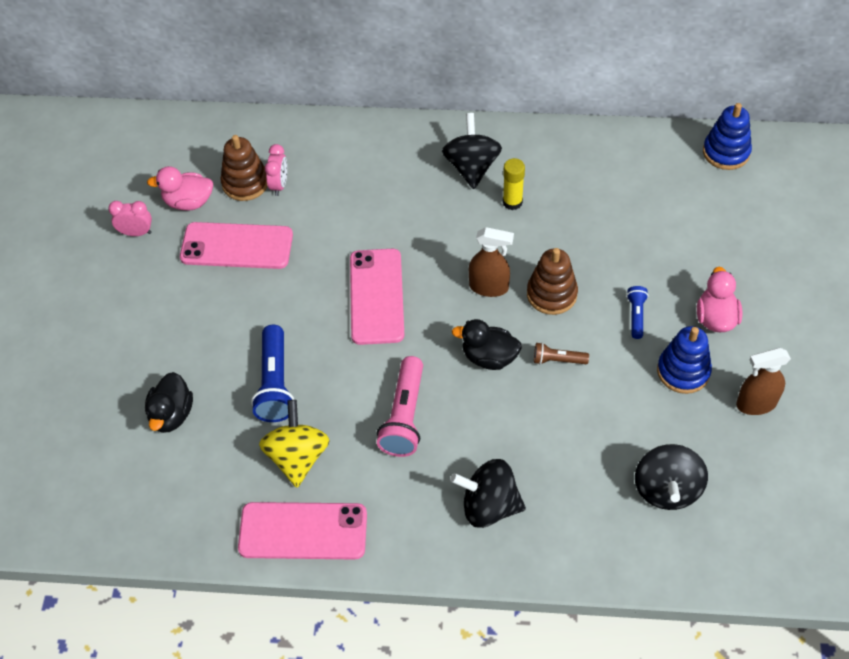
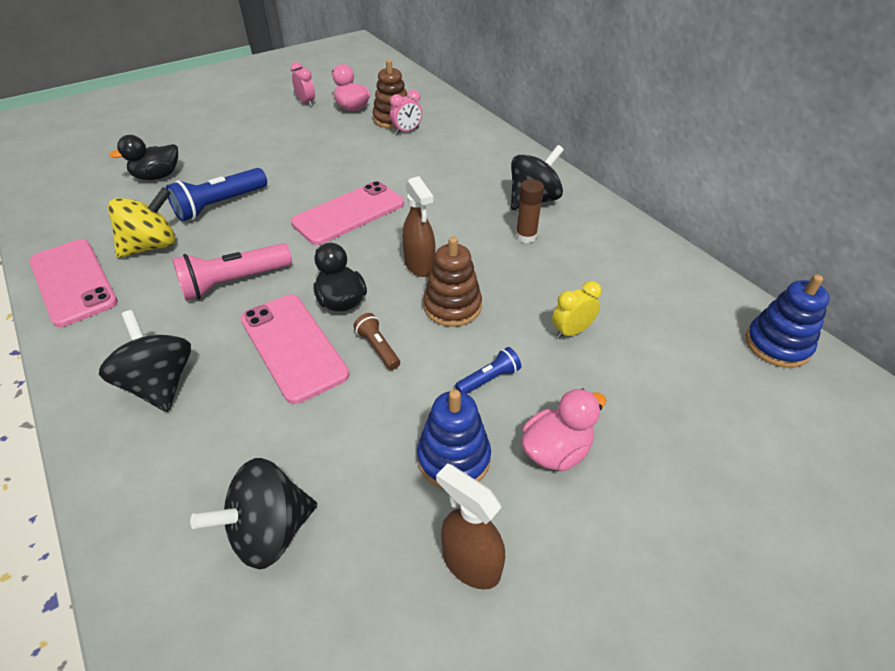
camera: 50 degrees right, 10 degrees down
pink phone [180,222,293,269] -> pink phone moved to [241,294,349,404]
yellow glue stick [503,158,525,210] -> brown glue stick [516,179,544,243]
none -> yellow clock [552,281,602,339]

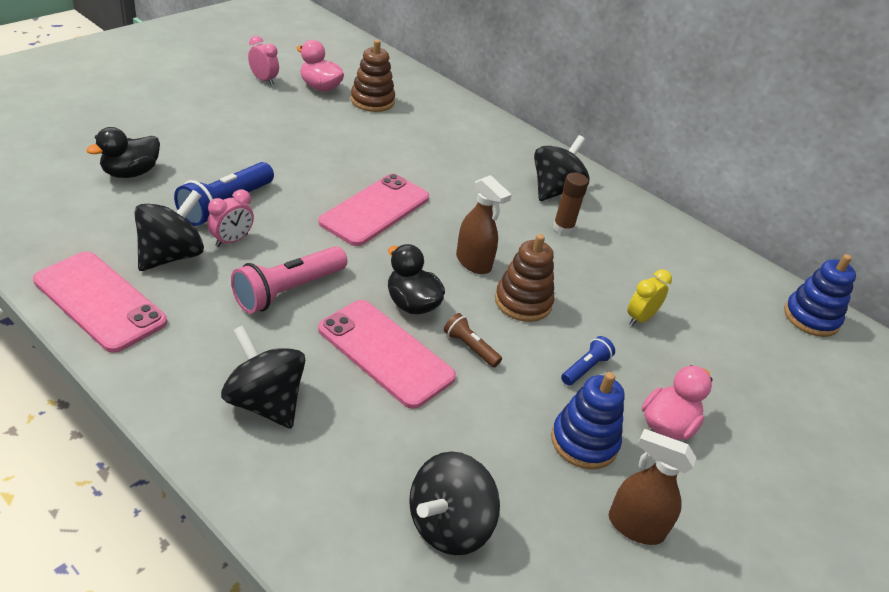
camera: 20 degrees left, 5 degrees down
yellow spinning top [108,187,175,258] -> black spinning top [135,190,204,271]
pink clock [390,90,422,134] -> pink clock moved to [207,189,254,247]

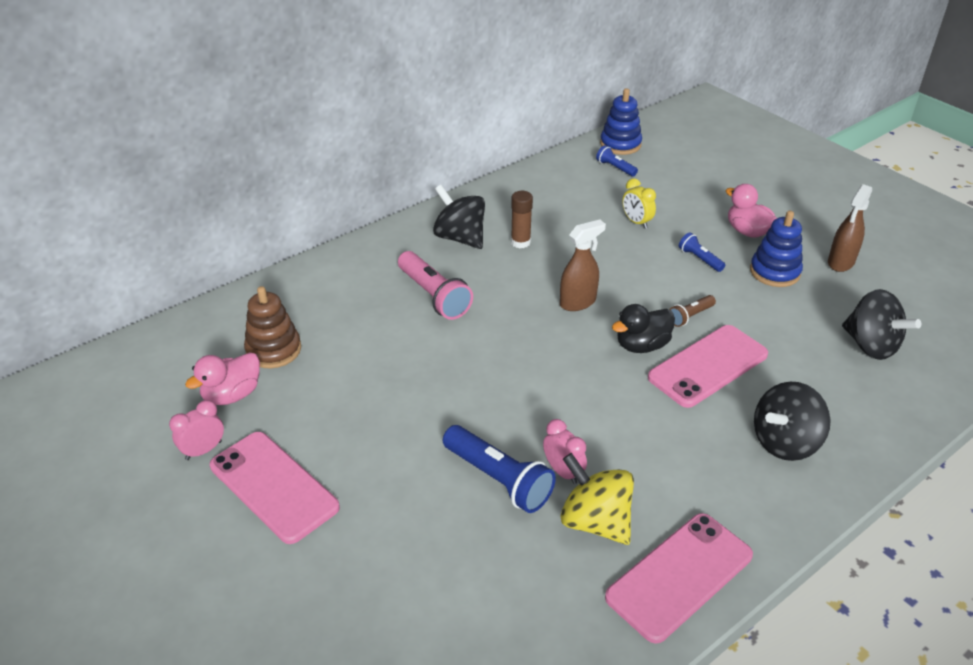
camera: 75 degrees left, 0 degrees up
black duck [86,127,160,178] -> none
black spinning top [135,190,204,271] -> yellow spinning top [560,453,634,545]
pink flashlight [231,246,347,314] -> pink flashlight moved to [398,251,473,320]
pink phone [318,174,429,246] -> pink phone moved to [210,432,340,544]
brown stacking toy [495,234,554,322] -> none
none -> blue flashlight [596,145,638,176]

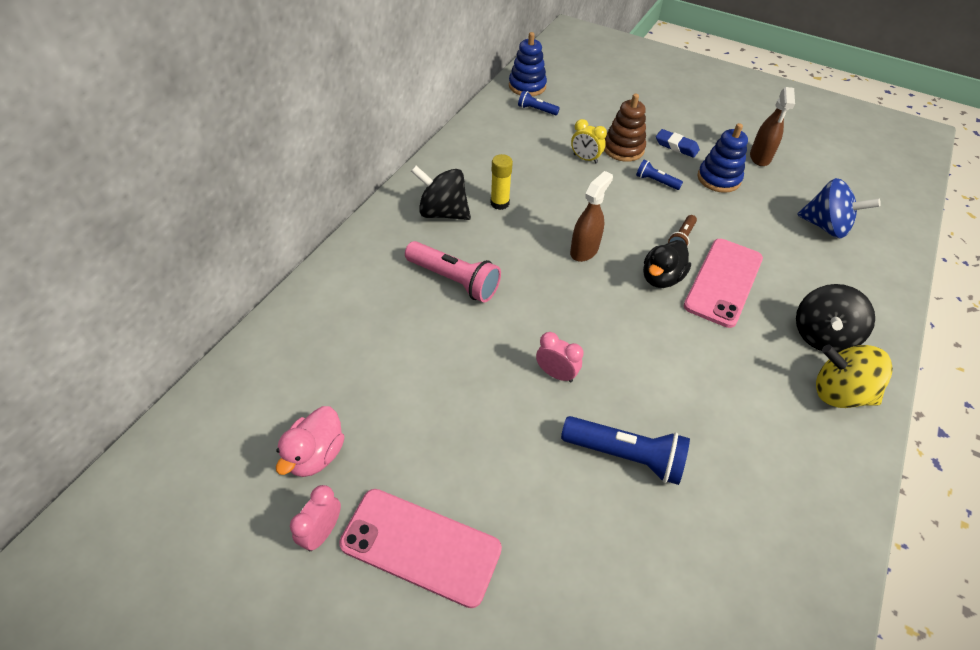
camera: 25 degrees left, 10 degrees up
brown stacking toy [244,286,301,368] -> brown stacking toy moved to [604,94,646,162]
brown glue stick [511,191,533,248] -> yellow glue stick [490,154,513,210]
pink clock [543,419,587,484] -> pink clock moved to [536,332,583,383]
yellow spinning top [560,453,634,545] -> yellow spinning top moved to [816,345,893,408]
pink phone [605,513,753,644] -> none
pink duck [725,184,777,238] -> blue eraser [656,129,700,158]
black spinning top [842,289,921,360] -> blue spinning top [797,178,881,239]

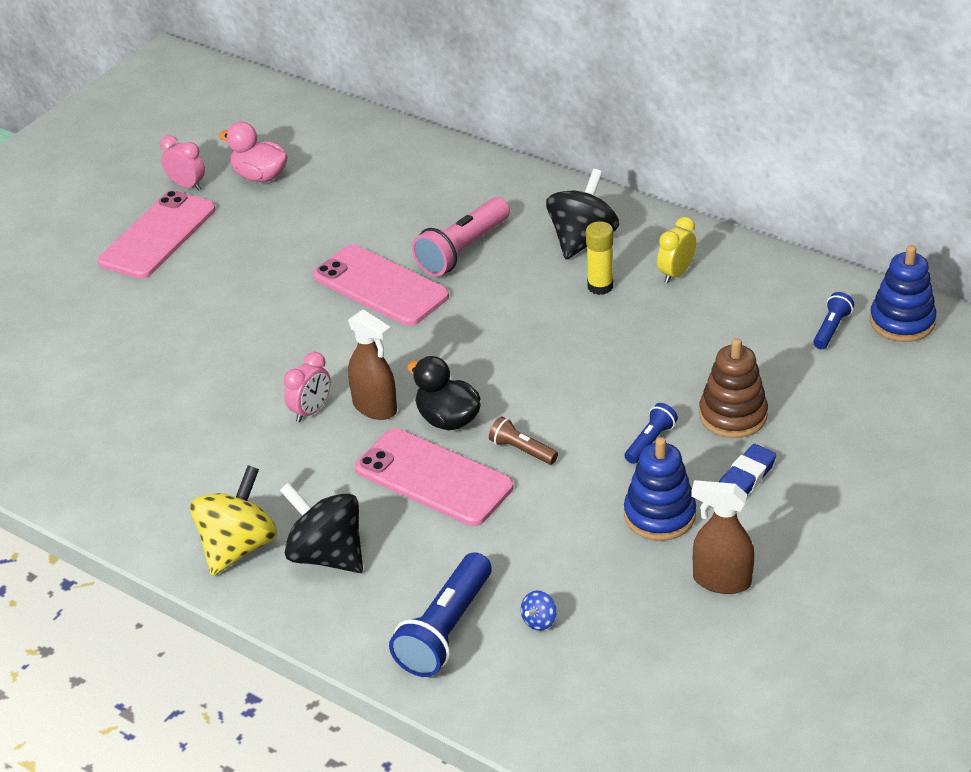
camera: 100 degrees right, 10 degrees down
pink clock [536,332,583,383] -> pink clock moved to [284,352,331,422]
blue flashlight [561,416,690,485] -> blue flashlight moved to [389,552,492,677]
brown spray bottle [570,171,613,262] -> brown spray bottle moved to [348,309,397,420]
yellow clock [571,119,607,163] -> yellow clock moved to [657,217,696,283]
blue spinning top [797,178,881,239] -> blue spinning top [521,591,557,631], size x0.42
none -> pink phone [313,245,449,326]

